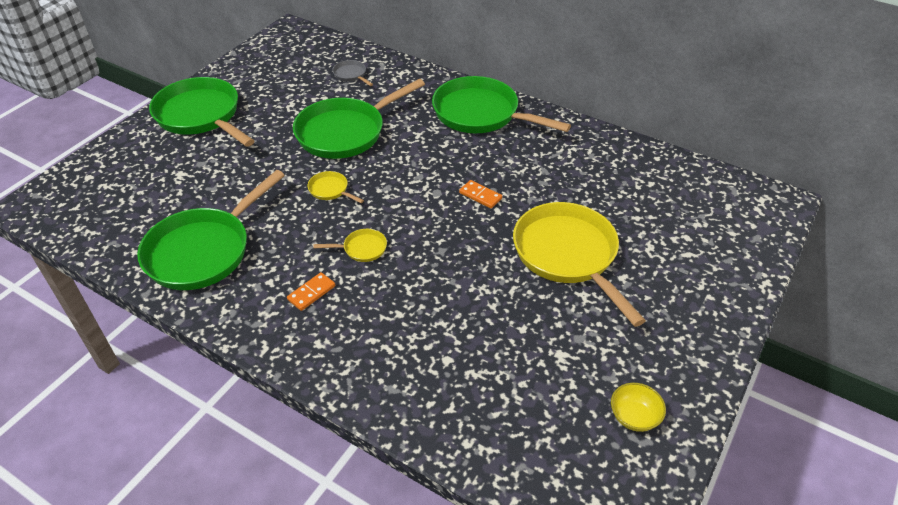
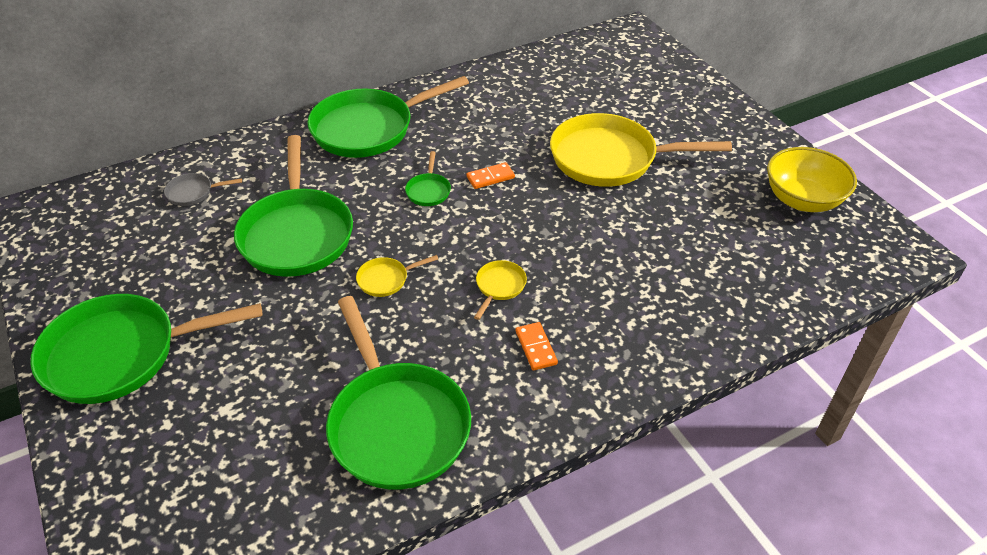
camera: 60 degrees left, 0 degrees up
yellow bowl [611,383,666,432] -> yellow bowl [767,147,857,212], size x1.81
none -> green pan [405,151,451,206]

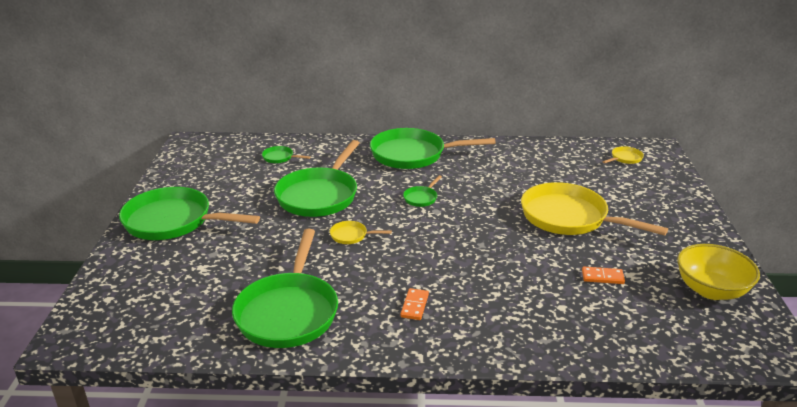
camera: 30 degrees right, 15 degrees down
grey pan [164,173,242,206] -> green pan [262,146,311,163]
orange domino [466,162,515,189] -> orange domino moved to [582,267,625,284]
yellow pan [474,260,527,320] -> yellow pan moved to [603,146,644,164]

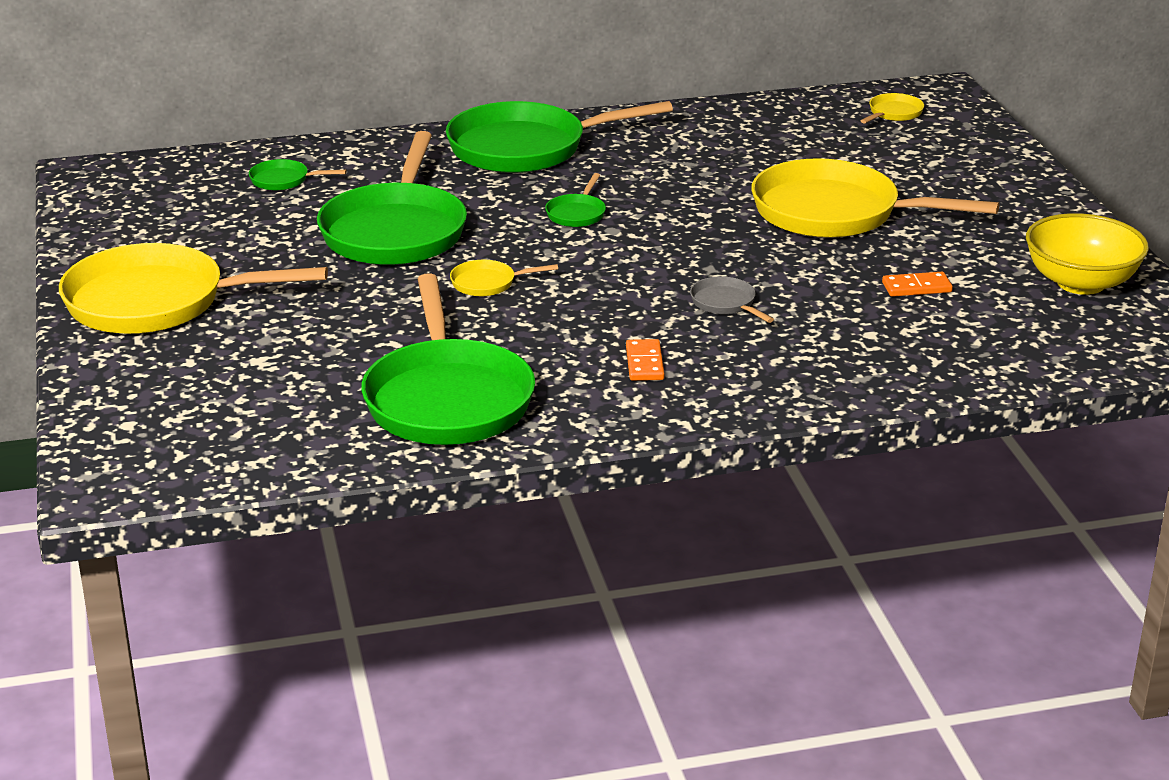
camera: 15 degrees left, 0 degrees up
green pan [119,187,260,240] -> yellow pan [59,243,328,334]
none -> grey pan [690,276,774,323]

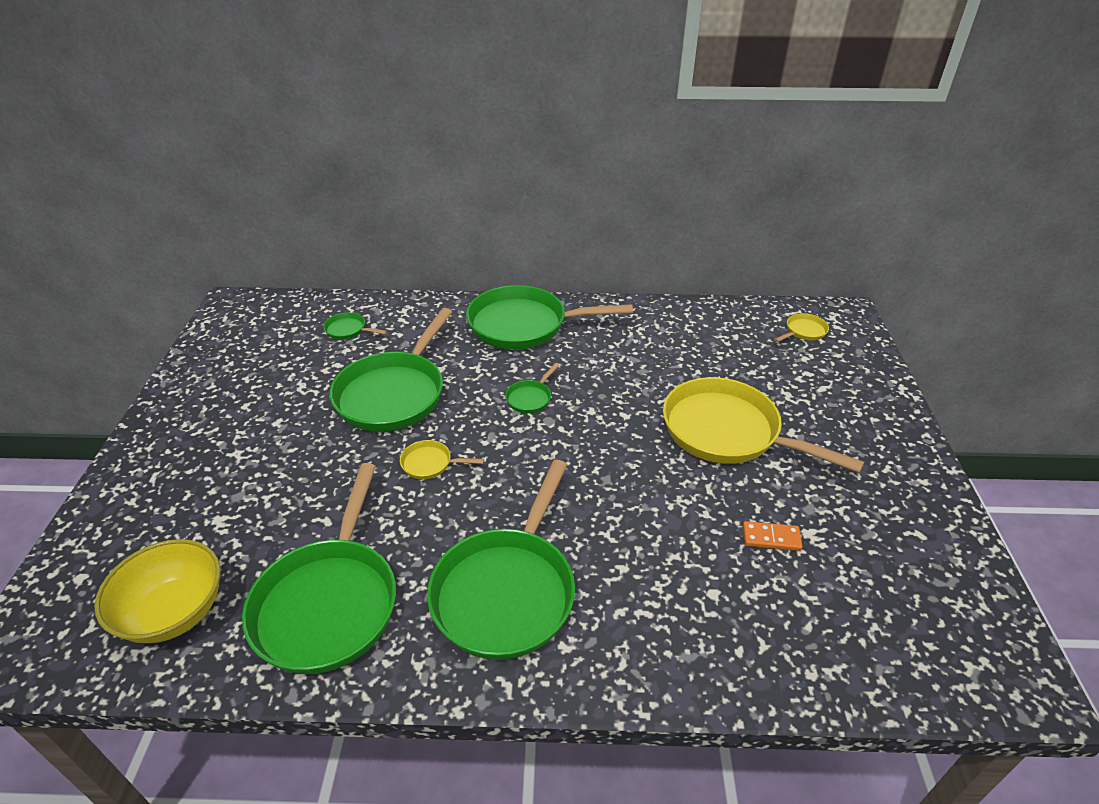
camera: 15 degrees right, 10 degrees up
yellow pan [59,243,328,334] -> none
orange domino [626,339,665,381] -> green pan [427,460,575,660]
grey pan [690,276,774,323] -> none
yellow bowl [1026,213,1149,295] -> yellow bowl moved to [94,539,221,643]

